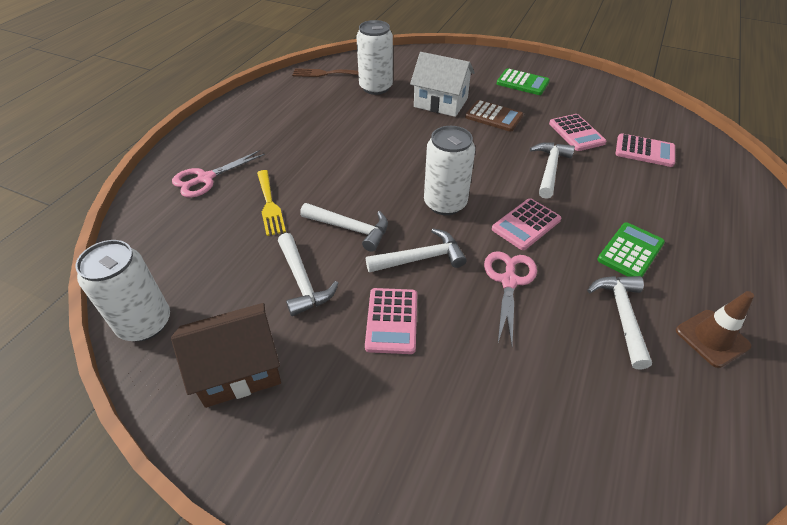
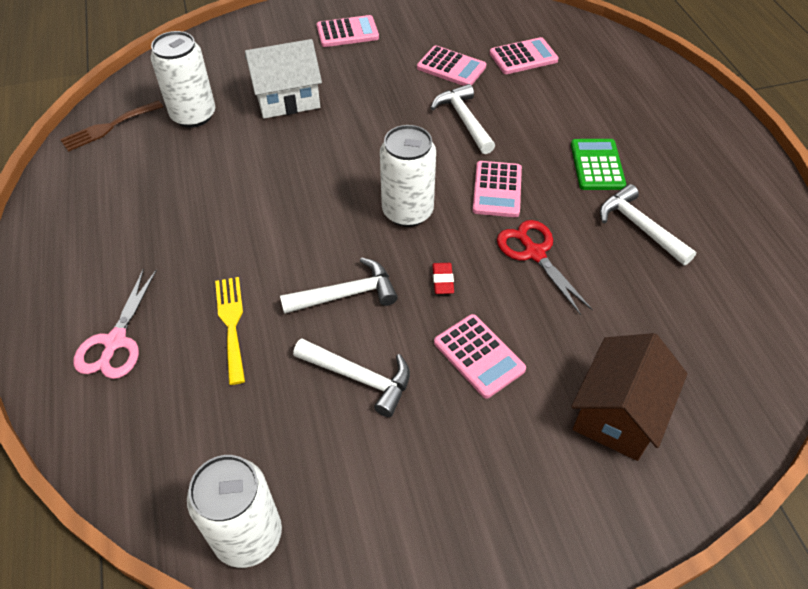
camera: 40 degrees left, 5 degrees up
brown house [171,303,281,408] -> brown house moved to [571,333,688,461]
yellow fork [257,170,286,236] -> yellow fork turned 135 degrees counterclockwise [215,277,245,385]
white hammer [366,228,467,273] -> red eraser [432,263,454,294]
brown calculator [465,100,523,132] -> none
pink scissors [484,251,537,345] -> red scissors [497,220,593,315]
green calculator [497,68,550,95] -> pink calculator [317,15,379,47]
brown traffic cone [676,291,754,368] -> none

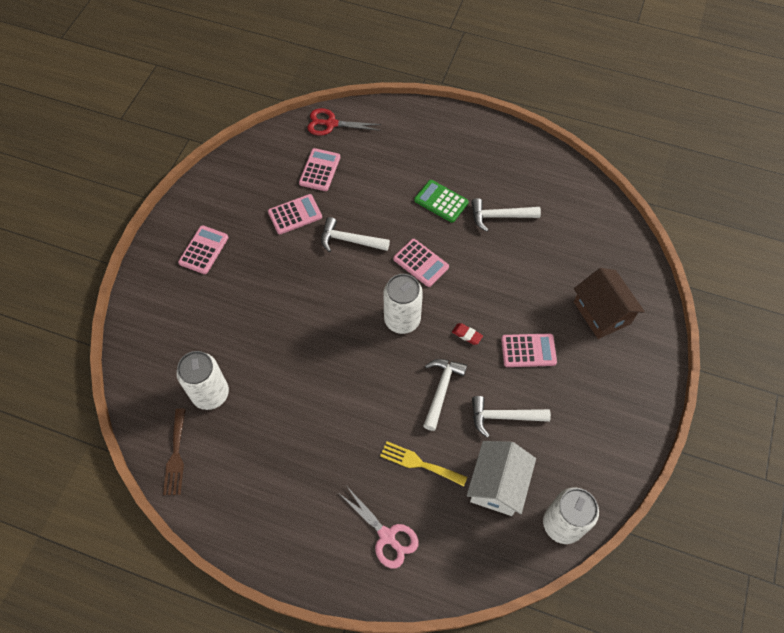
camera: 55 degrees left, 10 degrees up
white house [245,39,322,119] -> white house moved to [467,441,536,516]
white hammer [293,338,410,417] -> white hammer turned 150 degrees counterclockwise [472,396,551,438]
red scissors [497,220,593,315] -> red scissors moved to [307,108,382,136]

